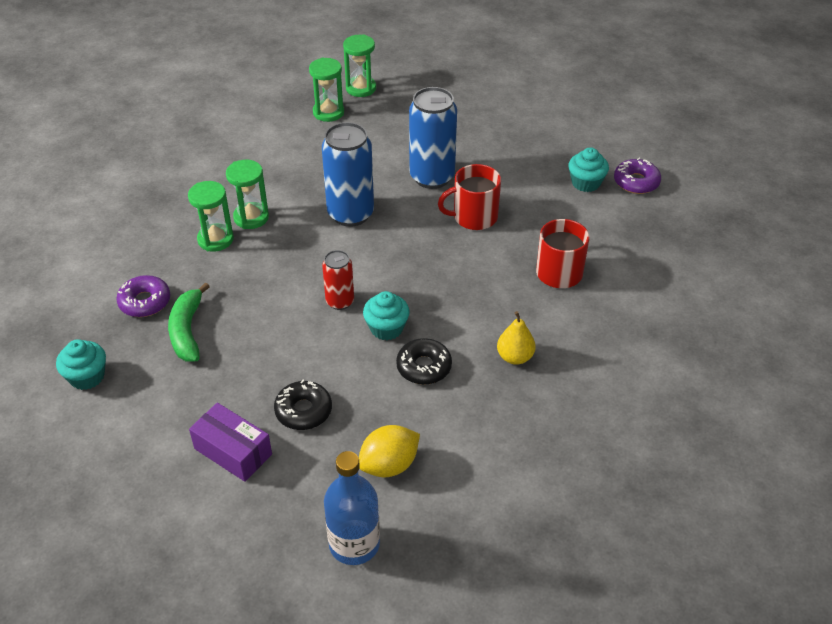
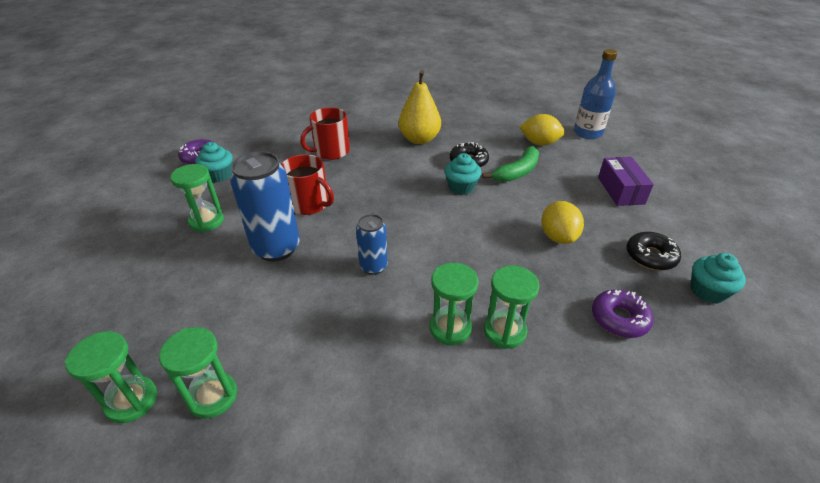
camera: 130 degrees left, 5 degrees down
green banana [168,282,210,361] -> green banana moved to [482,146,539,182]
black donut [274,380,332,430] -> black donut moved to [627,232,681,270]
blue can [322,122,374,227] -> blue can [356,214,388,275], size x0.56
red can [322,250,354,310] -> none
yellow pear [497,311,536,365] -> yellow pear [399,70,441,144], size x1.66
none -> green hourglass [170,164,224,232]
none -> yellow lemon [541,201,584,244]

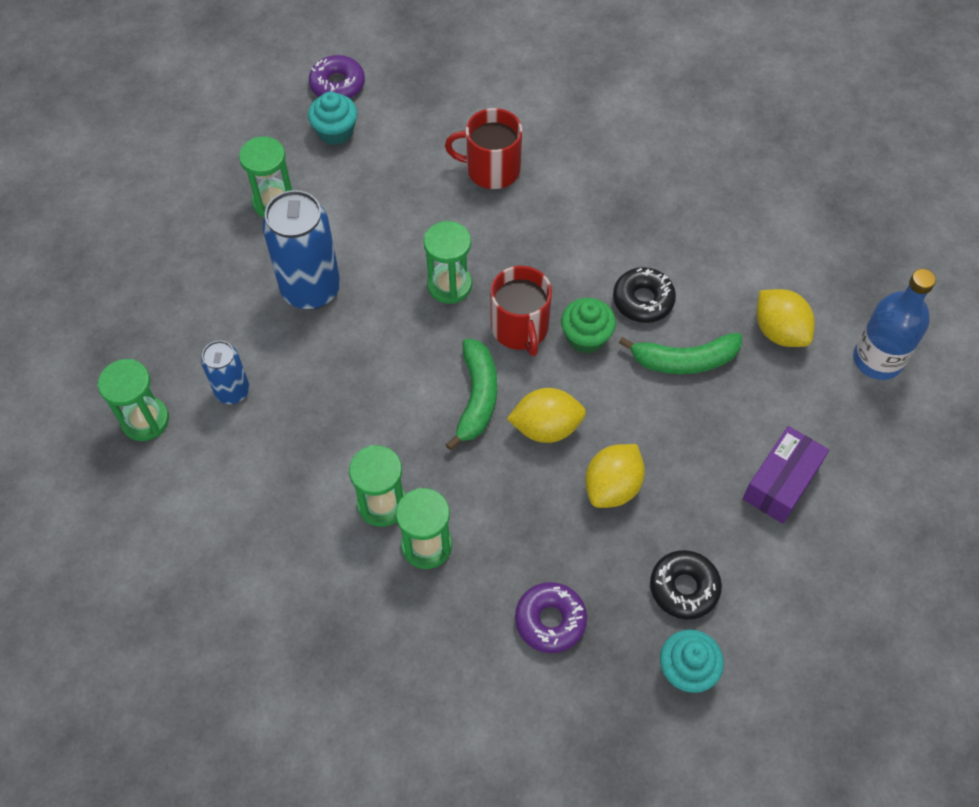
camera: 40 degrees right, 20 degrees up
green hourglass [65,331,157,423] -> green hourglass moved to [424,221,472,304]
red mug [281,154,334,215] -> red mug moved to [490,266,552,356]
blue can [356,214,388,275] -> blue can moved to [201,341,250,404]
yellow pear [399,70,441,144] -> none
turquoise cupcake [445,153,481,195] -> green cupcake [561,298,616,353]
none -> green banana [445,339,497,450]
none -> yellow lemon [507,388,586,443]

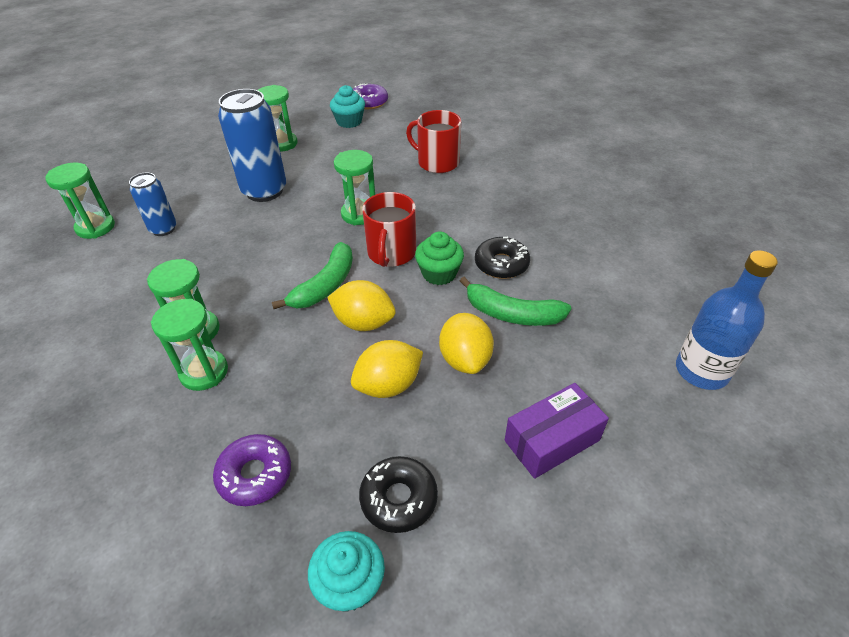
camera: 25 degrees right, 15 degrees down
yellow lemon [756,289,815,347] -> yellow lemon moved to [439,313,494,374]

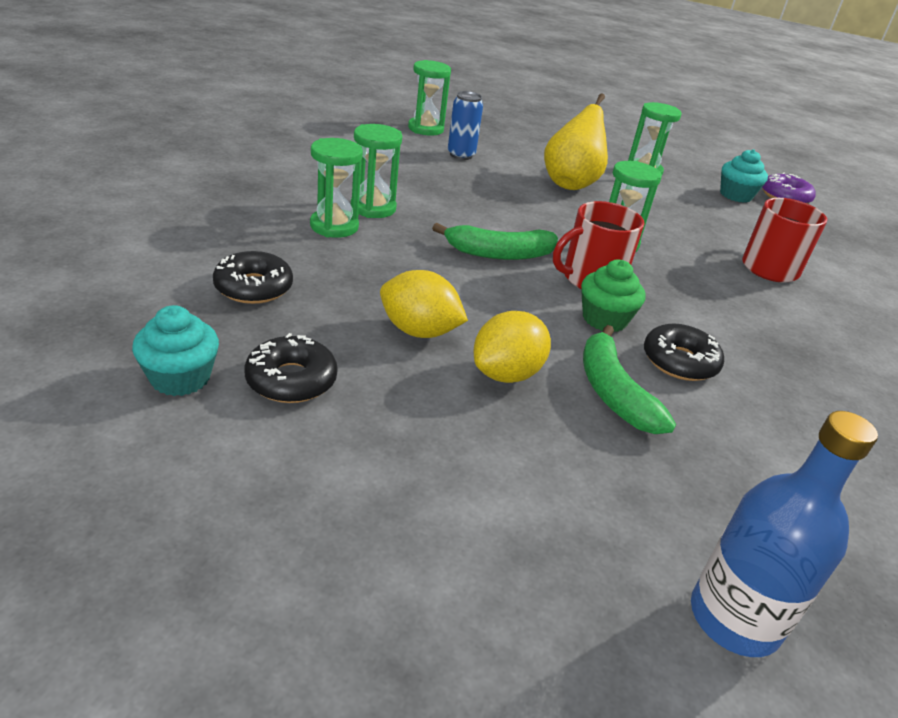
camera: 50 degrees right, 10 degrees down
purple donut [213,434,291,506] -> black donut [213,251,293,304]
blue can [218,89,286,202] -> yellow pear [544,94,608,190]
yellow lemon [327,280,396,331] -> none
purple box [505,383,609,479] -> none

